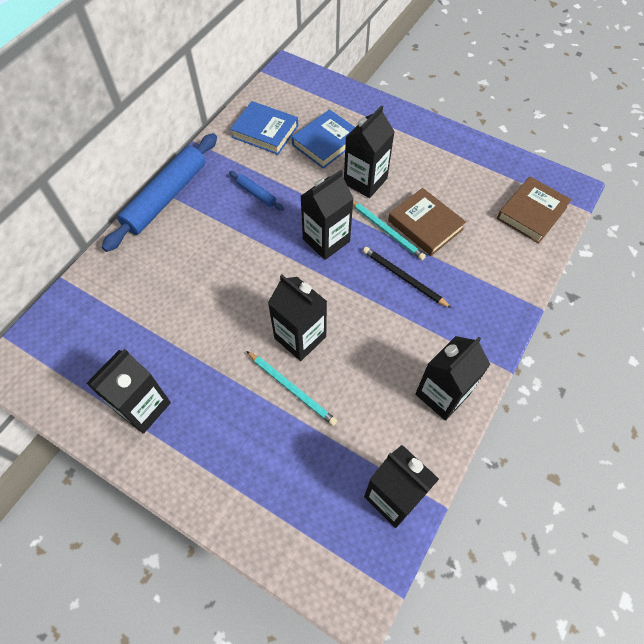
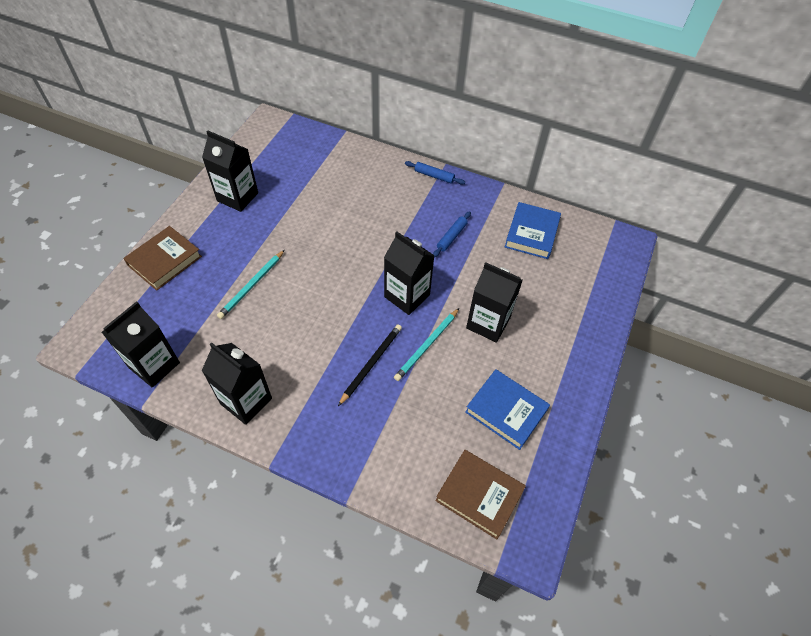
camera: 80 degrees right, 5 degrees down
blue rolling pin [102,133,217,252] -> blue rolling pin [405,161,465,185], size x0.43
black carton [268,274,327,361] -> none
blue book [292,109,355,169] -> blue book moved to [465,369,550,450]
brown book [388,188,466,256] -> brown book moved to [123,226,202,291]

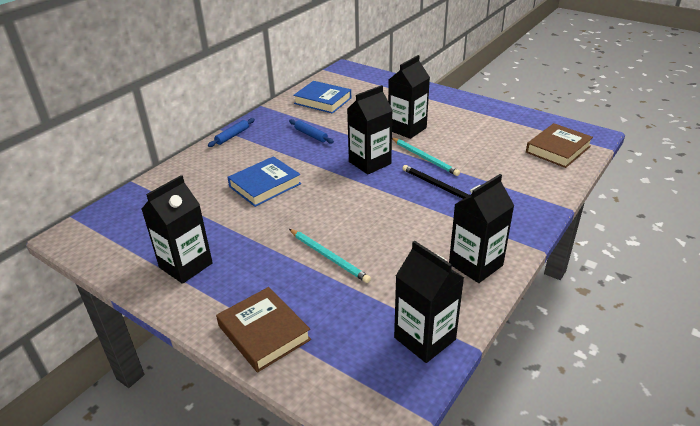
camera: 75 degrees left, 20 degrees down
blue book [465,369,550,450] -> blue book moved to [228,156,301,207]

